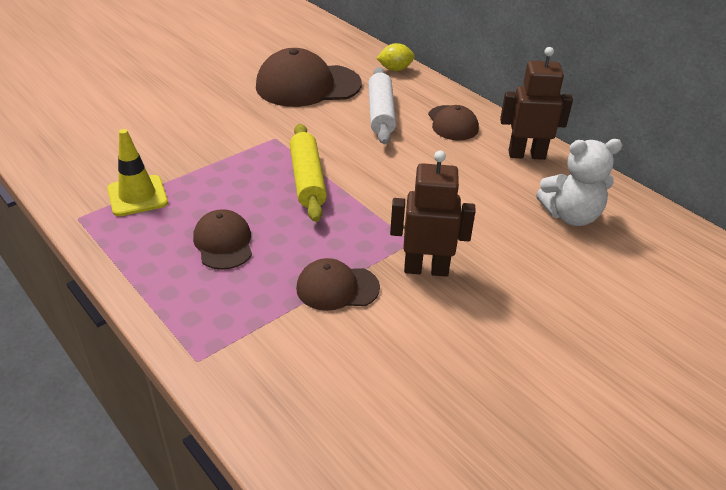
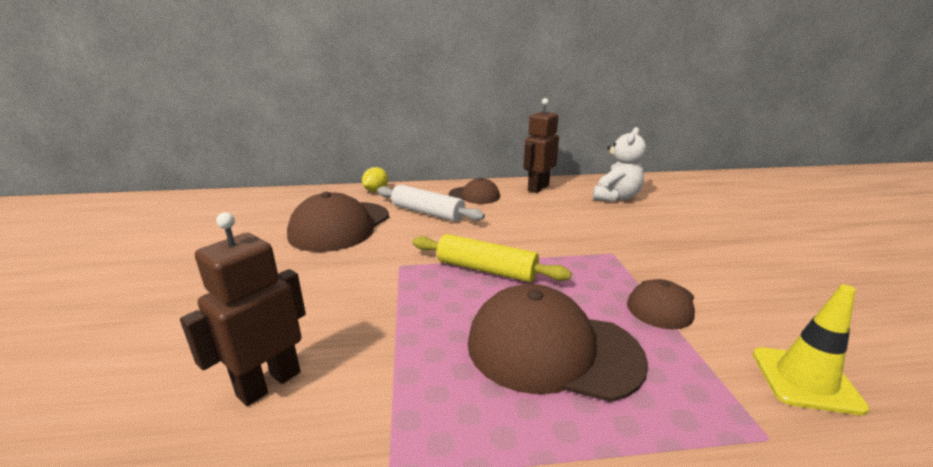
camera: 55 degrees left, 15 degrees down
yellow traffic cone [107,129,168,216] -> yellow traffic cone moved to [753,285,869,415]
brown cap [193,209,252,270] -> brown cap [468,284,648,402], size x1.81
brown robot [390,150,476,277] -> brown robot moved to [180,212,306,406]

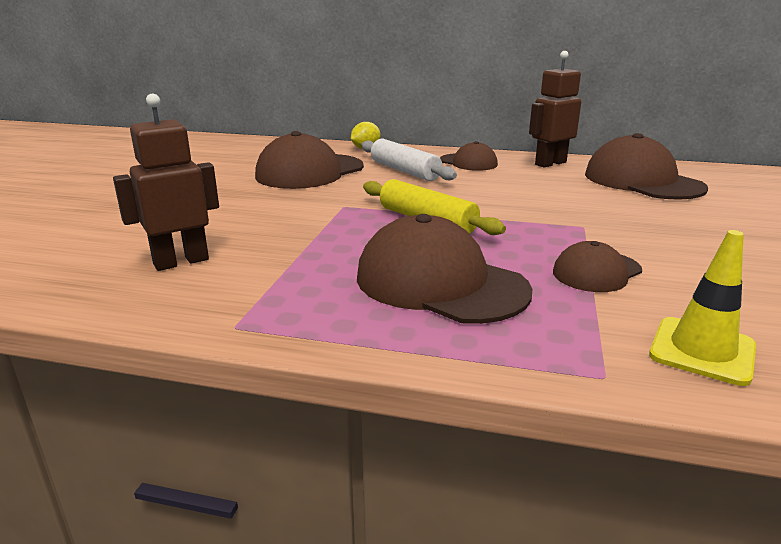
camera: 20 degrees right, 0 degrees up
white teddy bear [593,127,646,202] -> brown cap [585,133,708,200]

